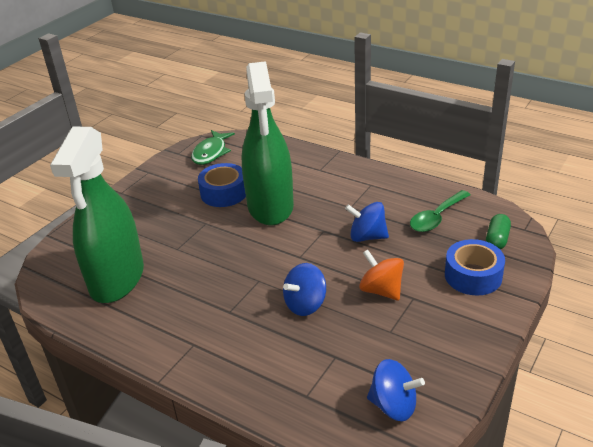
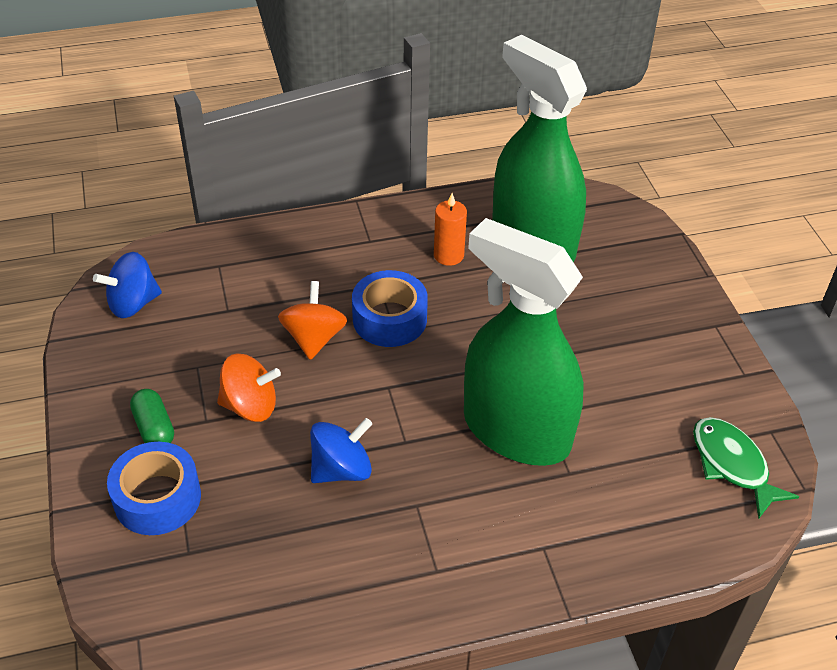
camera: 130 degrees right, 10 degrees up
blue tape [198,163,246,207] -> blue tape moved to [352,270,428,347]
blue spinning top [283,263,326,316] -> orange spinning top [278,281,347,360]
green spoon [410,190,471,232] -> none
green capsule [486,214,511,250] -> green capsule moved to [130,389,174,443]
none -> orange candle [434,193,467,266]

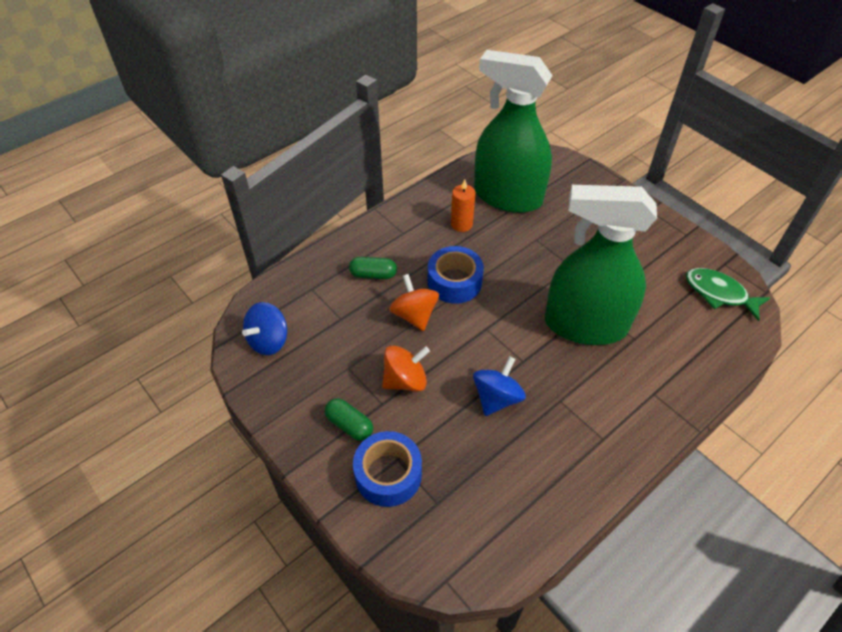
camera: 25 degrees left, 5 degrees up
none -> green capsule [349,257,397,279]

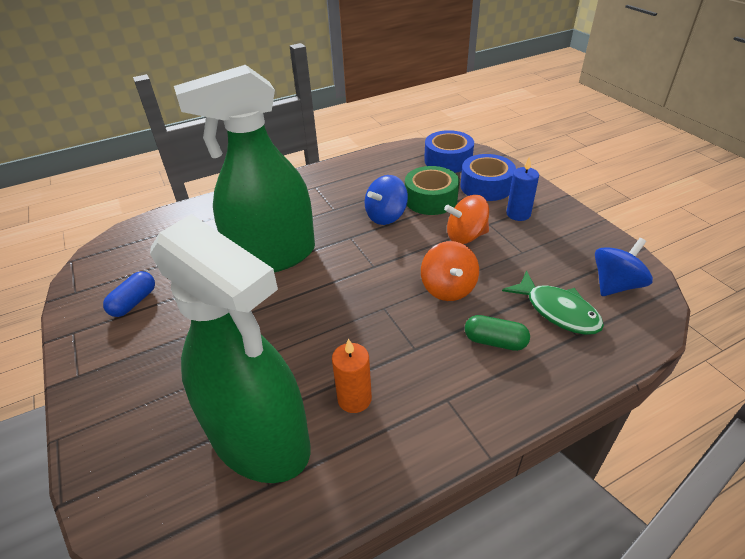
camera: 165 degrees left, 10 degrees down
green capsule [325,398,373,441] -> blue candle [506,156,539,221]
blue tape [428,246,484,304] -> blue tape moved to [424,130,474,173]
green spray bottle [545,185,657,345] -> green spray bottle turned 135 degrees clockwise [174,65,315,273]
green fish [686,268,770,321] -> green fish moved to [502,271,604,335]
none -> blue capsule [103,271,155,317]
none -> green tape [405,166,459,215]

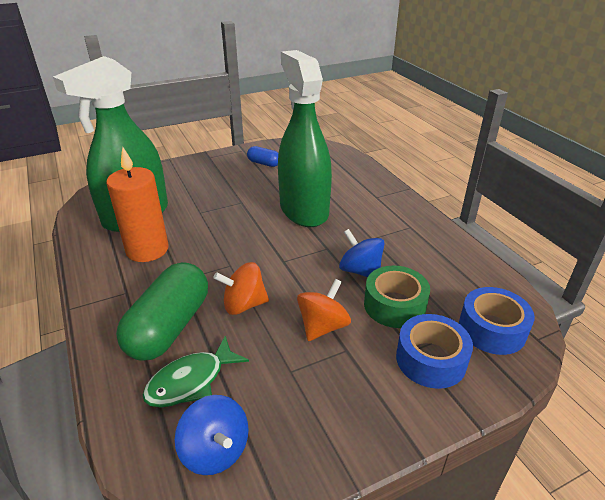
camera: 90 degrees right, 5 degrees down
orange candle [332,338,372,413] -> orange candle [106,146,169,262], size x1.79
orange spinning top [444,195,489,244] -> orange spinning top turned 45 degrees clockwise [297,279,351,341]
green capsule [465,315,530,351] -> green capsule [116,262,208,361], size x2.06
blue candle [506,156,539,221] -> none

